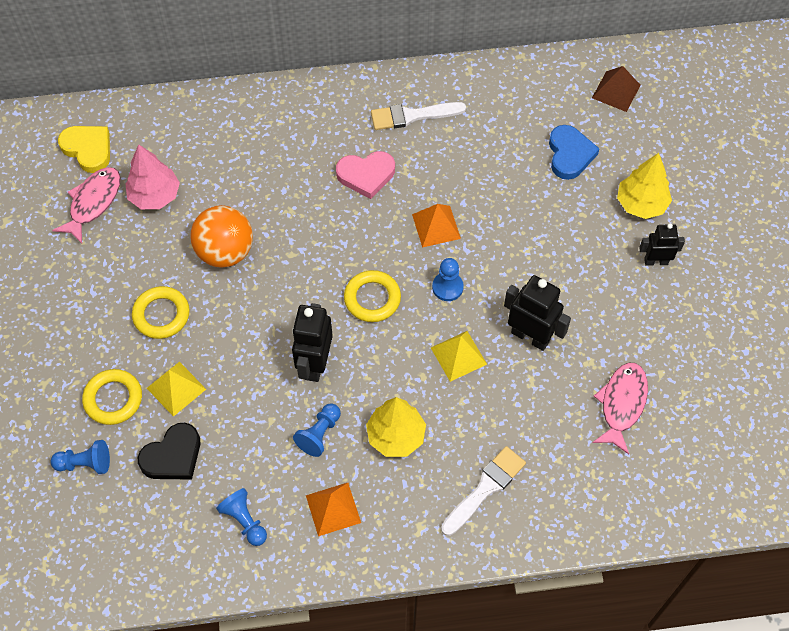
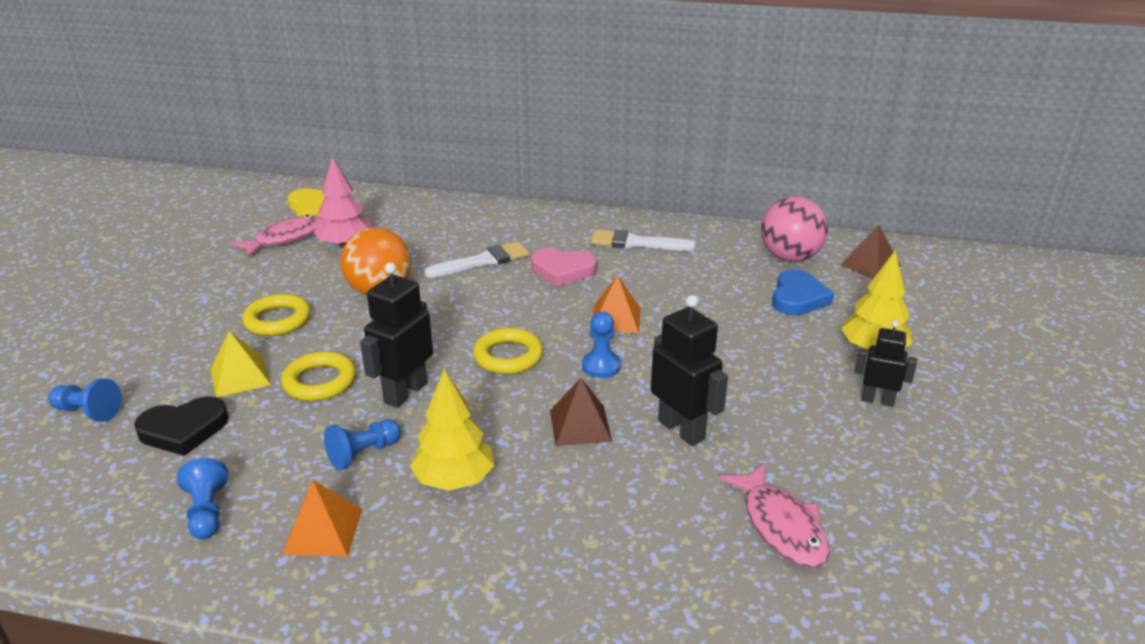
camera: 20 degrees right, 30 degrees down
yellow ring [82,369,142,425] -> yellow ring moved to [281,352,356,401]
yellow pyramid [431,331,487,382] -> brown pyramid [550,378,612,446]
white brush [441,446,526,536] -> white brush moved to [424,242,530,278]
pink fish [592,363,648,454] -> pink fish turned 120 degrees clockwise [719,464,830,568]
none -> pink ball [761,196,828,262]

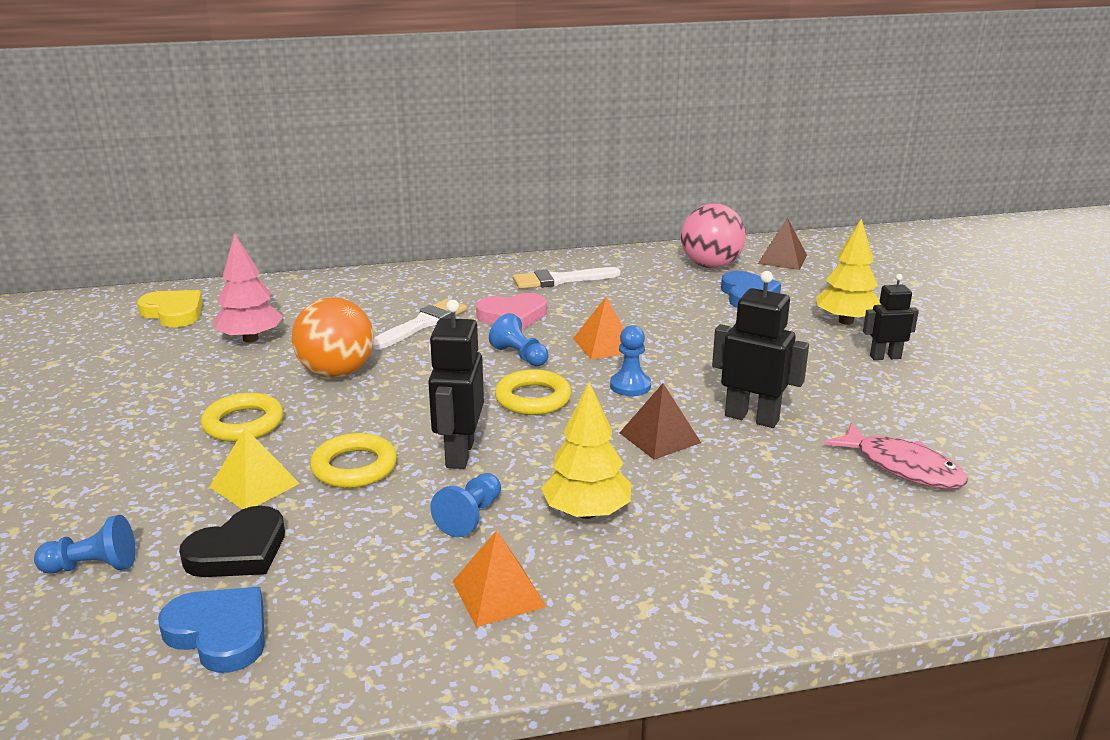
camera: 25 degrees left, 5 degrees down
blue pawn [177,458,228,539] -> blue pawn moved to [489,313,549,366]
pink fish [231,215,323,257] -> none
none -> blue heart [158,587,265,673]

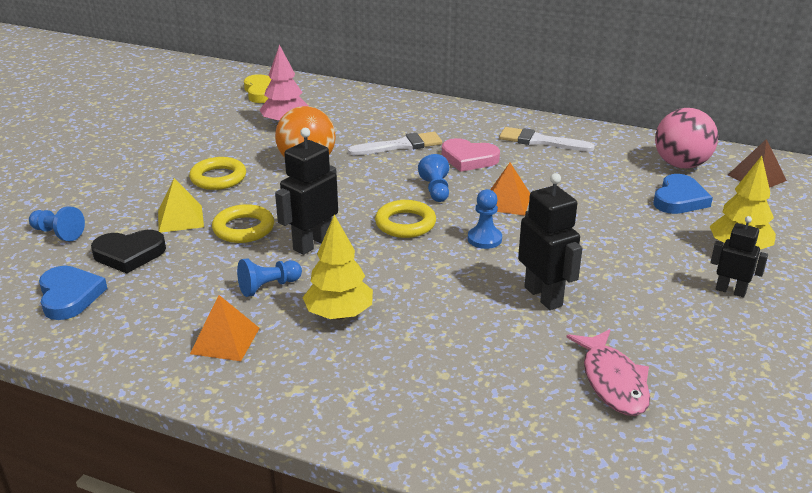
camera: 35 degrees right, 5 degrees up
brown pyramid [620,383,701,460] -> none

